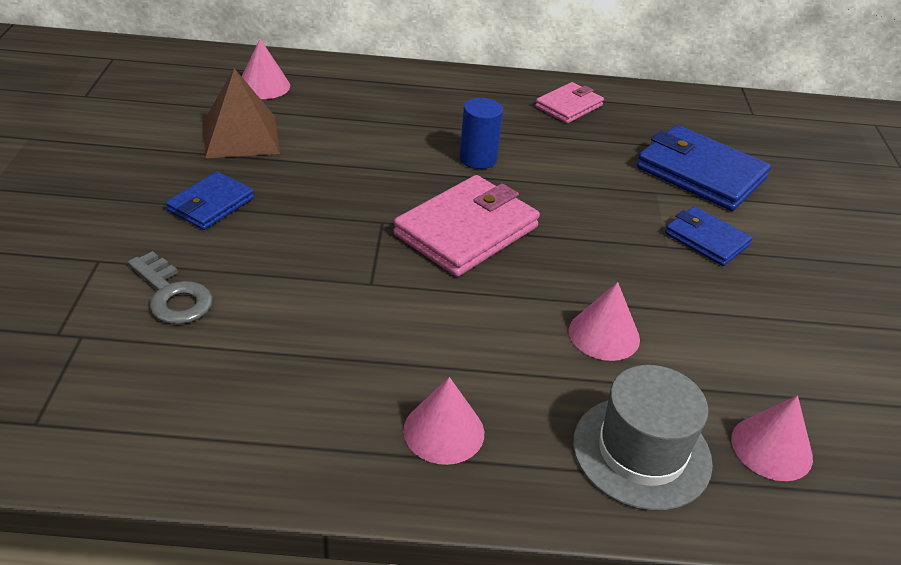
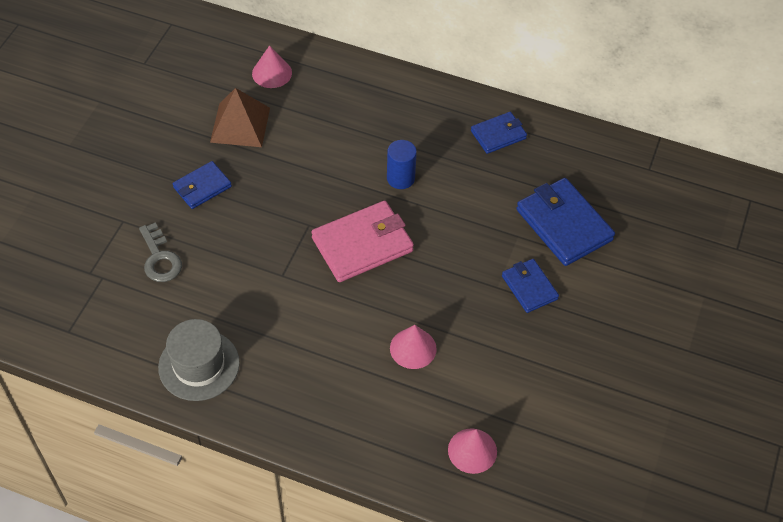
camera: 20 degrees right, 15 degrees up
pink cone [403,377,484,465] -> none
pink wallet [535,82,604,123] -> blue wallet [471,112,527,154]
grey hat [573,365,713,511] -> grey hat moved to [158,319,240,401]

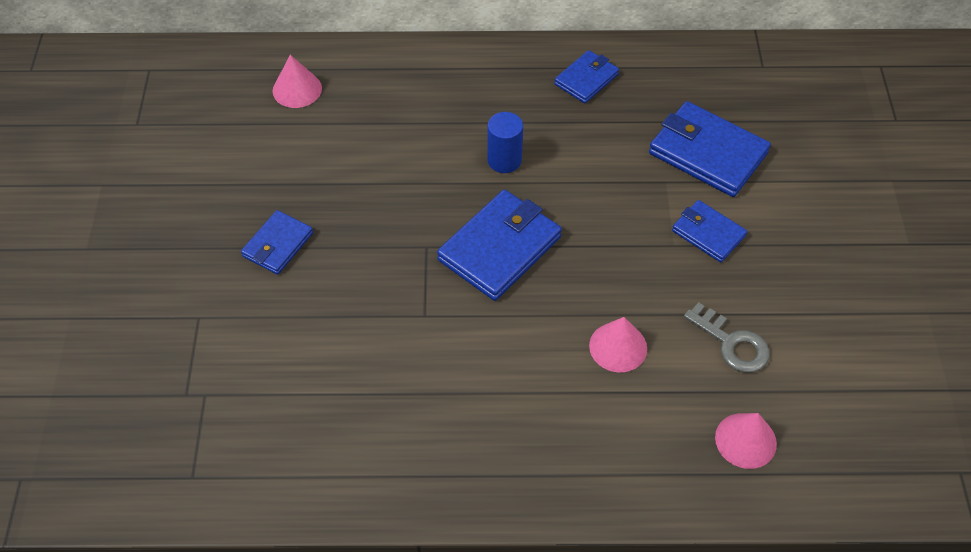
camera: 20 degrees left, 0 degrees up
grey key [139,222,182,282] -> grey key moved to [684,302,770,373]
grey hat [158,319,240,401] -> none
brown pyramid [210,88,270,147] -> none
pink wallet [311,201,414,282] -> blue wallet [437,190,562,301]

